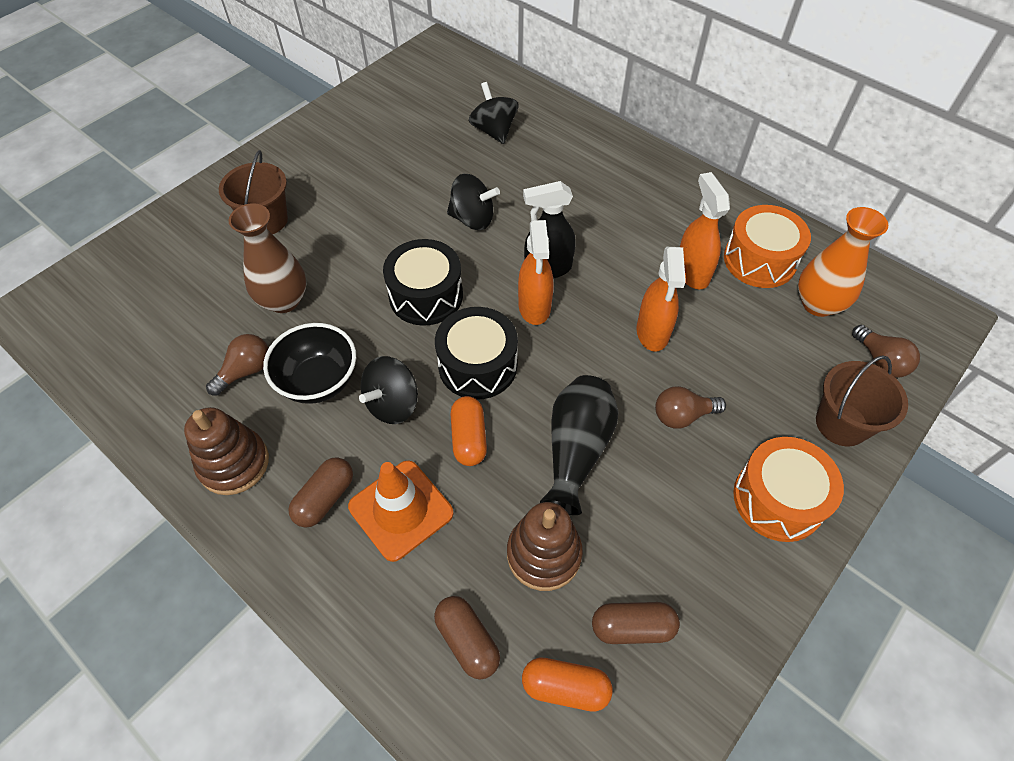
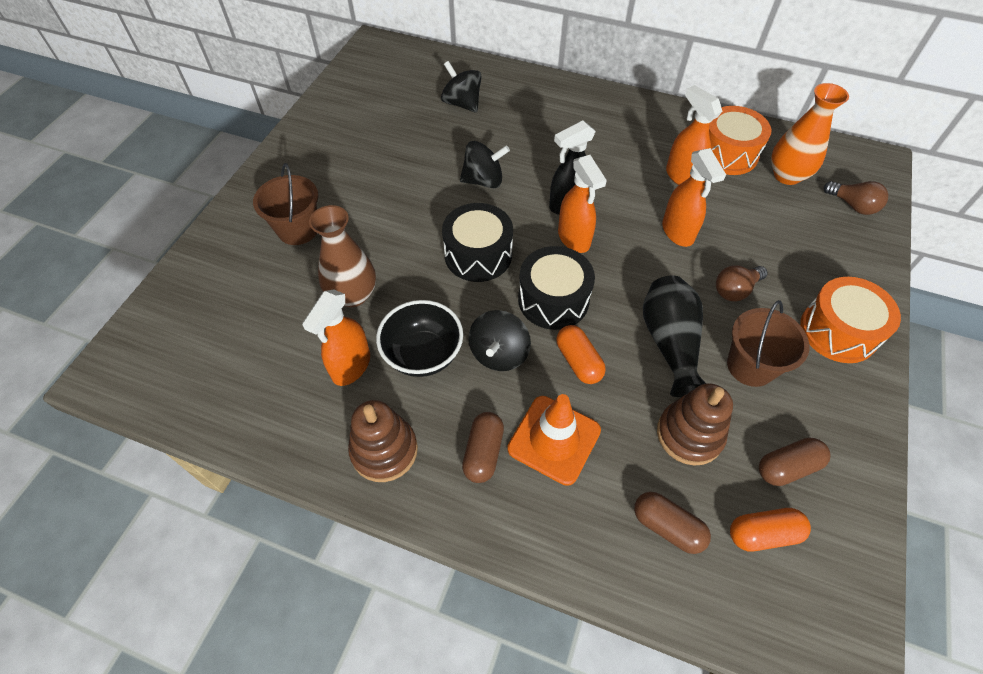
camera: 20 degrees left, 0 degrees up
brown light bulb [206,334,269,396] -> orange spray bottle [302,290,370,386]
brown bucket [816,355,908,446] -> brown bucket moved to [727,300,810,387]

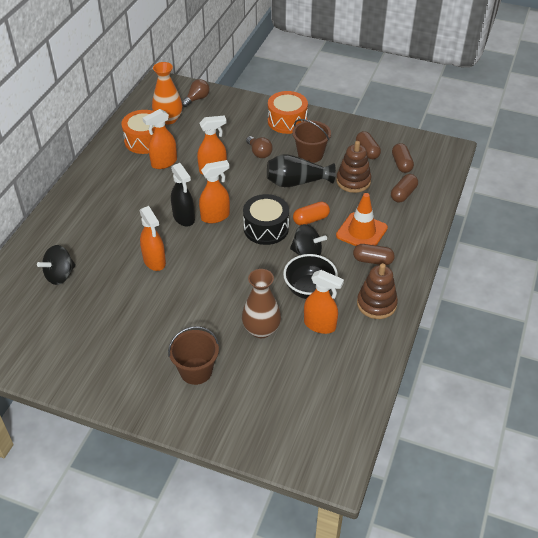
camera: 90 degrees left, 10 degrees down
black drum [442,203,513,282] -> none
black spinning top [460,141,510,188] -> orange spray bottle [140,206,166,271]
orange capsule [730,508,811,552] -> brown capsule [392,143,414,173]

